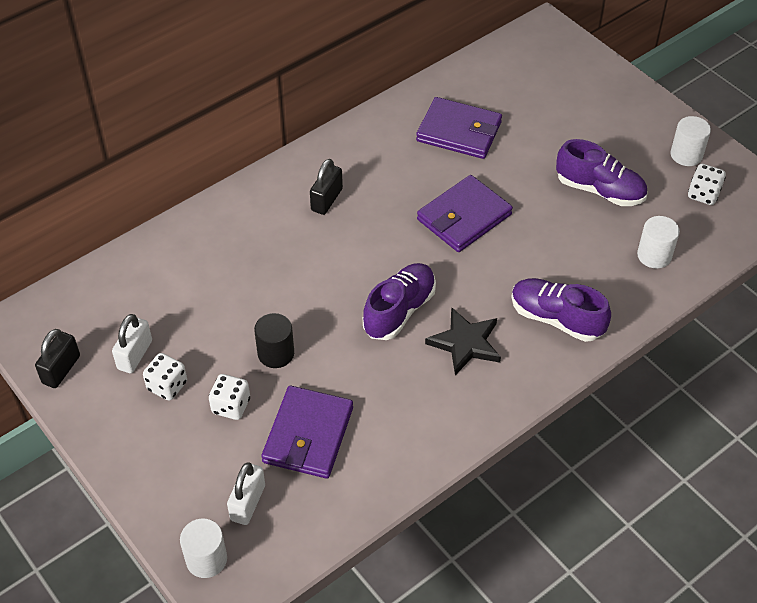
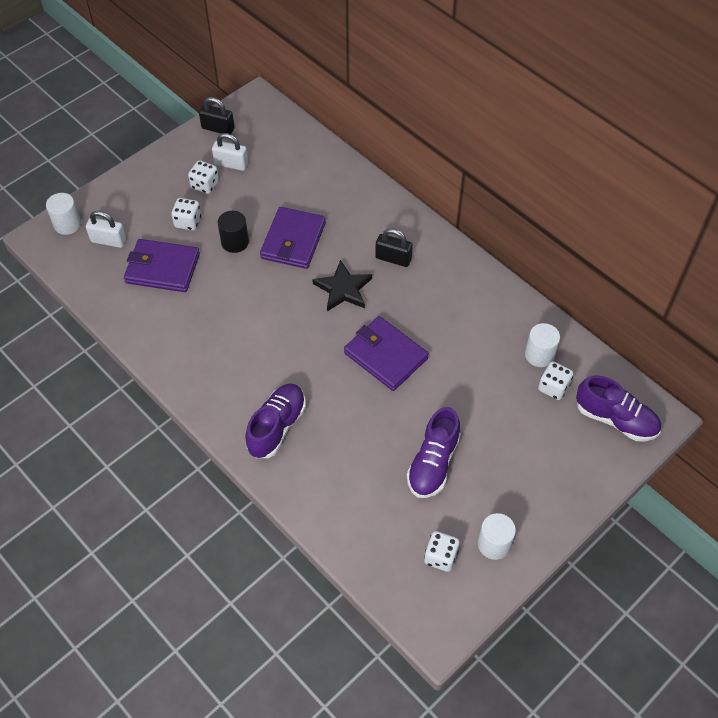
camera: 85 degrees right, 5 degrees up
purple shoe [363,263,436,340] -> purple shoe moved to [576,375,661,441]
purple wallet [416,97,502,159] -> purple wallet moved to [260,207,326,269]
black star [425,307,501,375] -> black star moved to [312,260,372,311]
white cylinder [637,216,680,269] -> white cylinder moved to [525,323,560,367]
none -> white dice [538,361,574,400]

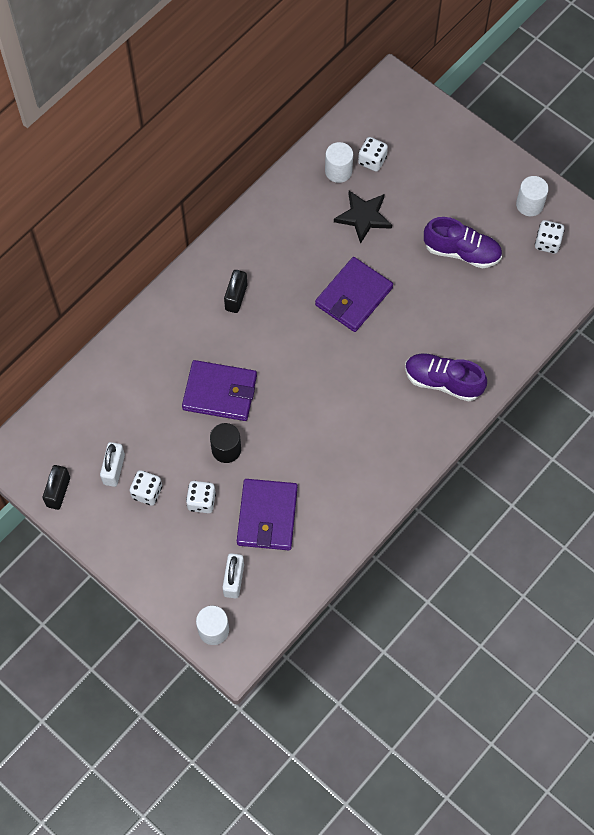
camera: 95 degrees left, 10 degrees up
black star [312,260,372,311] -> black star moved to [334,191,392,244]
purple shoe [576,375,661,441] -> none

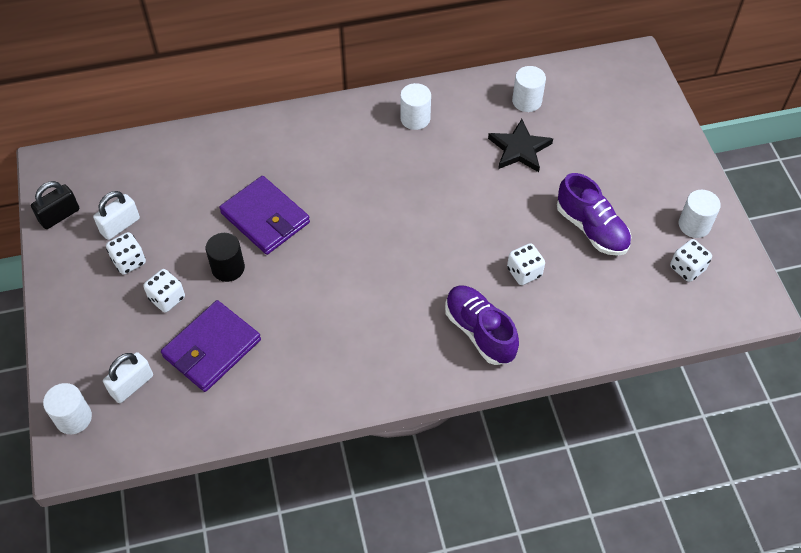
camera: 35 degrees right, 10 degrees down
black padlock [224,270,247,313] -> none
purple wallet [315,257,393,332] -> none
white dice [358,137,388,172] -> white dice moved to [507,243,545,285]
none -> white cylinder [400,83,431,130]

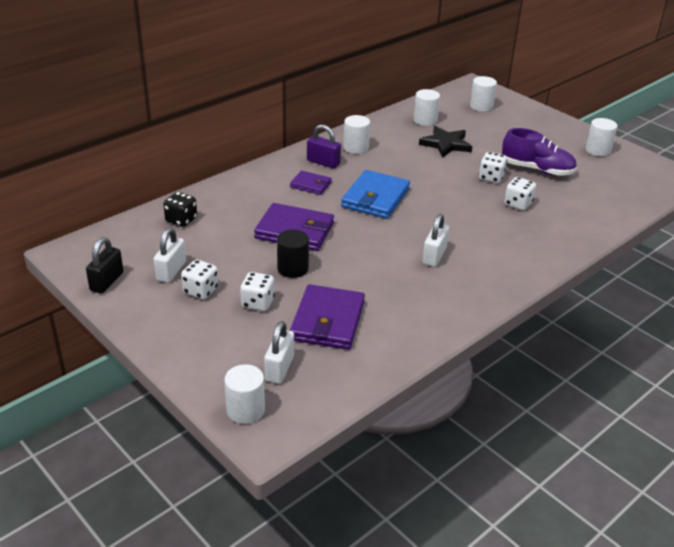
camera: 30 degrees left, 20 degrees down
purple shoe [445,285,519,365] -> none
white dice [670,239,712,282] -> white dice moved to [479,152,507,183]
none -> black dice [163,192,197,227]
none -> purple wallet [290,170,332,195]
none -> purple padlock [307,124,341,168]
none -> blue wallet [341,170,410,219]
none -> white padlock [422,214,449,267]
none -> white cylinder [470,76,497,112]

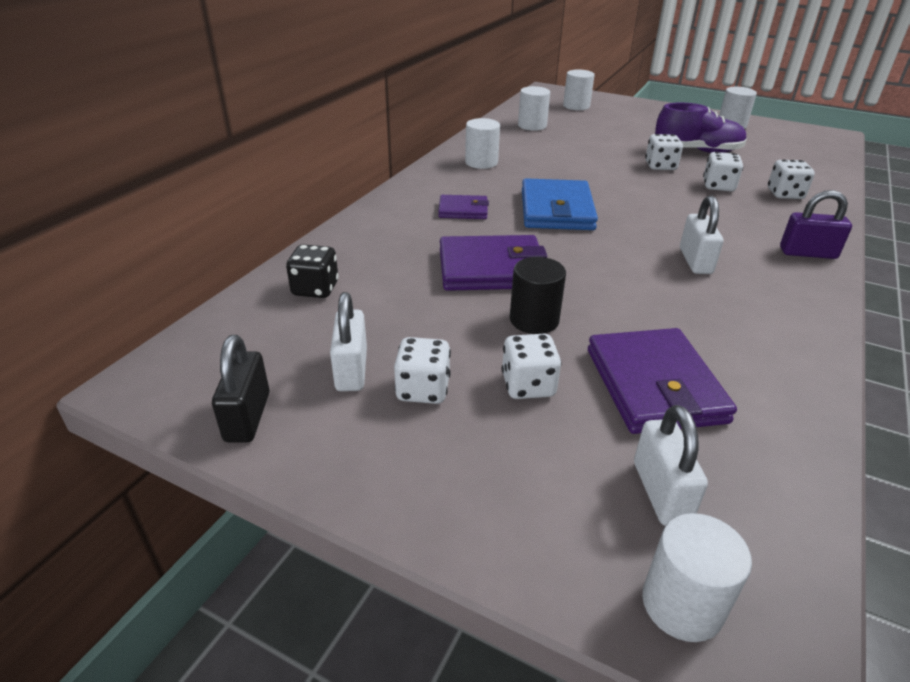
camera: 20 degrees left, 0 degrees up
purple padlock [307,124,341,168] -> purple padlock moved to [780,190,852,259]
black star [419,126,473,158] -> none
none -> white dice [768,160,815,199]

